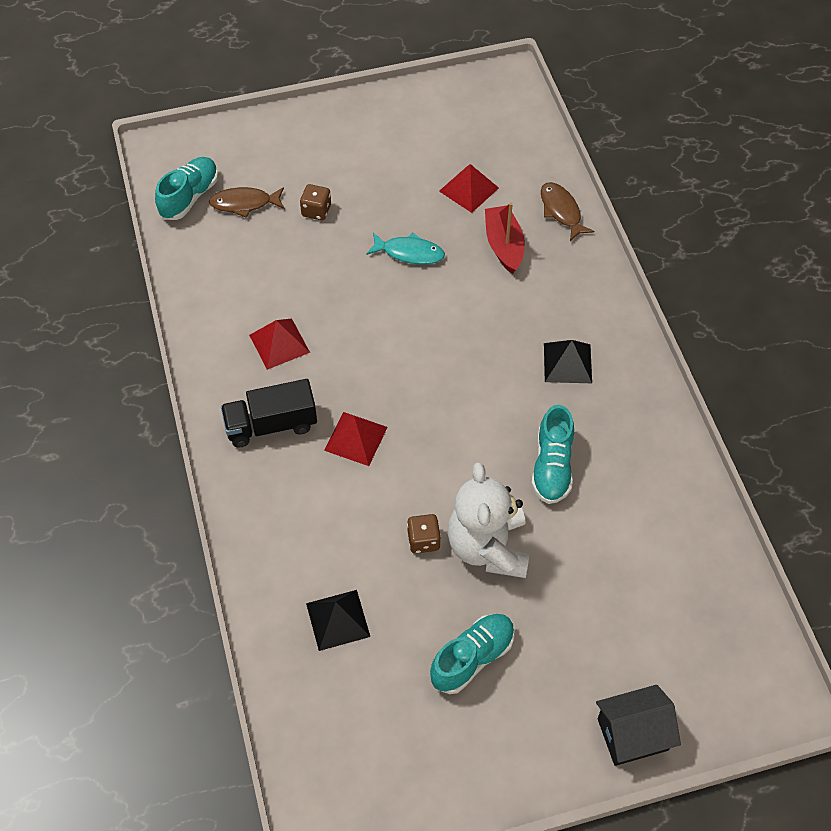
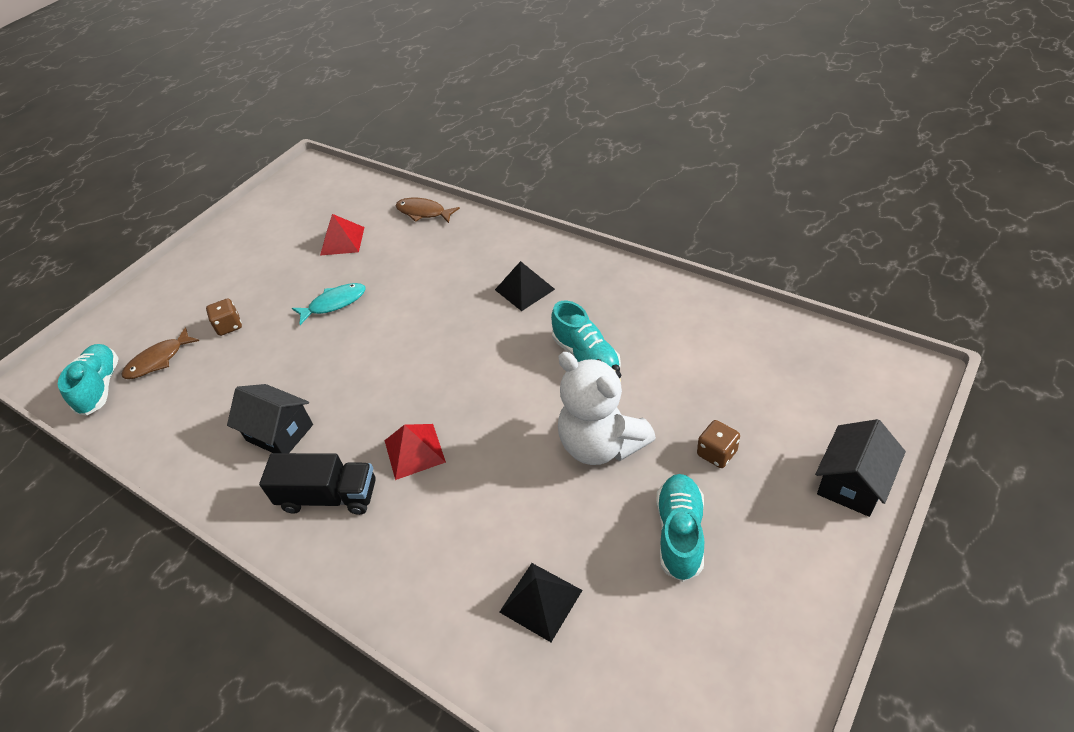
camera: 35 degrees left, 10 degrees down
black truck [221,379,317,448] -> black truck turned 120 degrees counterclockwise [259,453,376,515]
red pyramid [249,319,310,370] -> black house [227,384,313,453]
brown dice [407,514,441,554] -> brown dice moved to [697,420,740,468]
red boat [485,203,525,274] -> none

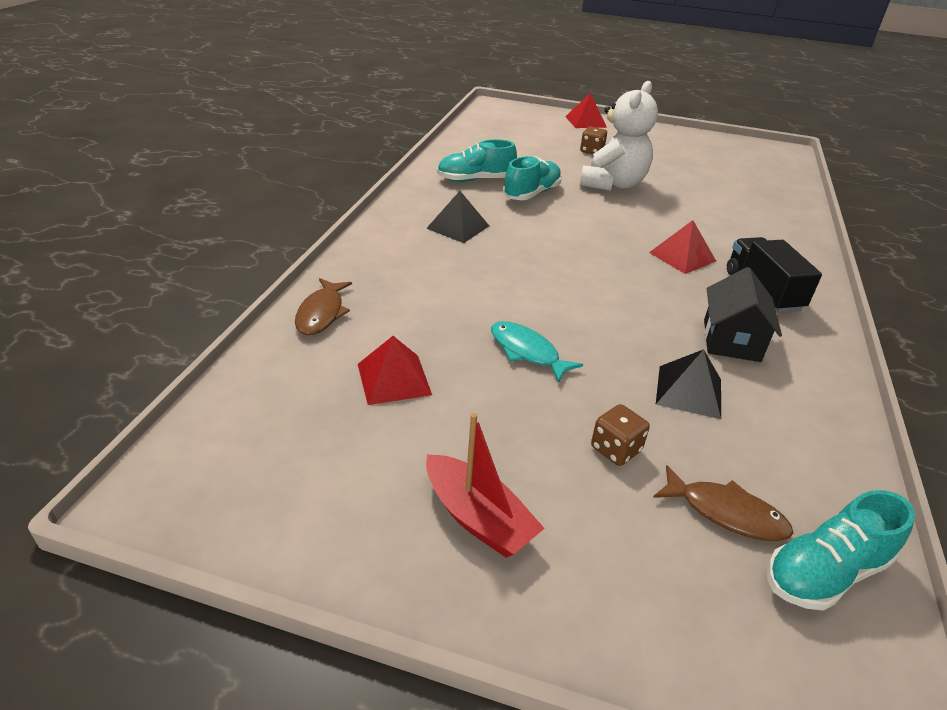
camera: 115 degrees left, 10 degrees down
black pyramid [500,563,583,642] -> black pyramid moved to [656,349,721,419]
turquoise shoe [656,474,704,582] -> turquoise shoe moved to [437,139,517,182]
black house [815,419,906,517] -> red pyramid [565,93,607,128]
none -> red boat [426,413,545,558]

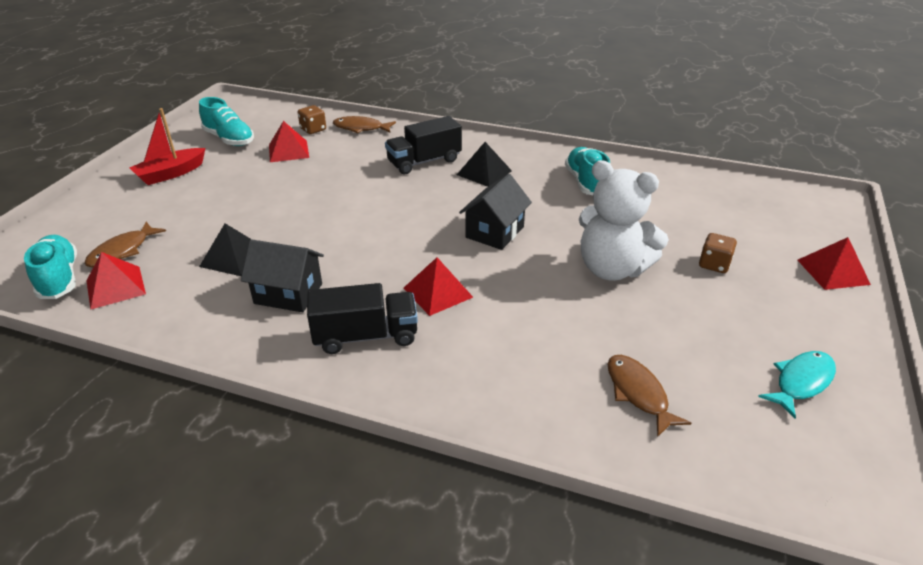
camera: 95 degrees right, 0 degrees up
turquoise fish [491,321,583,383] -> turquoise fish moved to [758,351,836,419]
turquoise shoe [503,156,562,200] -> turquoise shoe moved to [199,97,254,146]
brown dice [591,404,650,466] -> brown dice moved to [298,105,326,134]
none -> red pyramid [87,252,146,310]
none -> black truck [385,116,462,174]
none -> black house [459,174,532,250]
none -> brown fish [608,355,691,437]

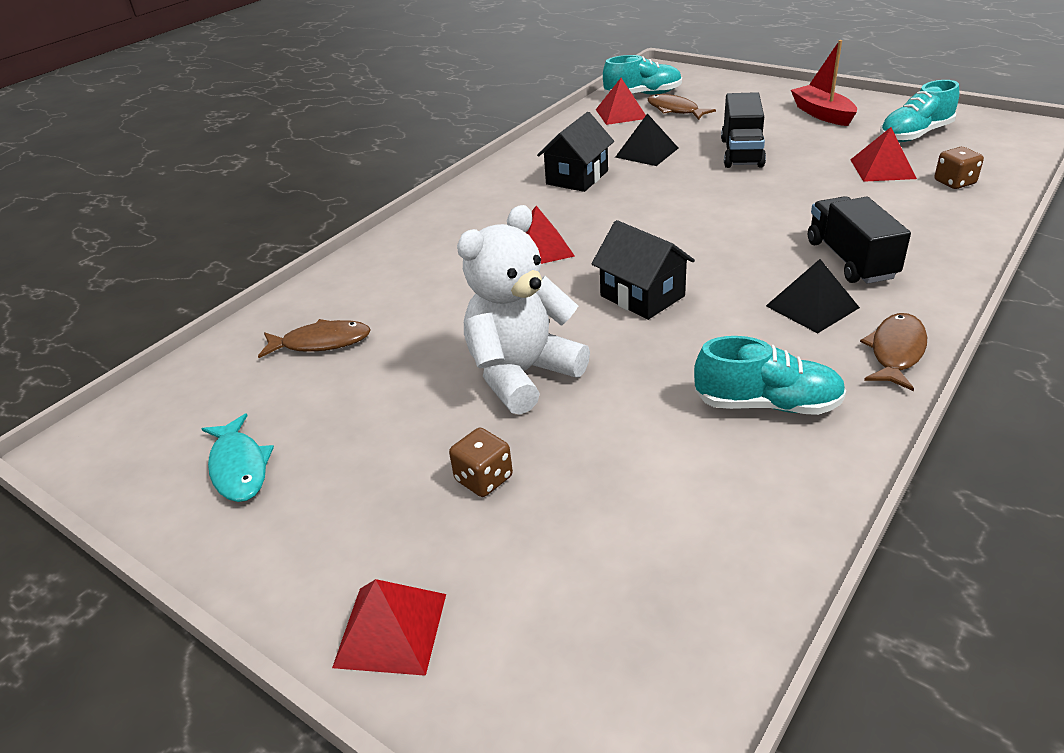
camera: 110 degrees right, 0 degrees up
black truck [307,283,418,354] -> black truck moved to [721,92,766,168]
brown fish [333,116,396,133] -> brown fish moved to [860,313,927,391]

